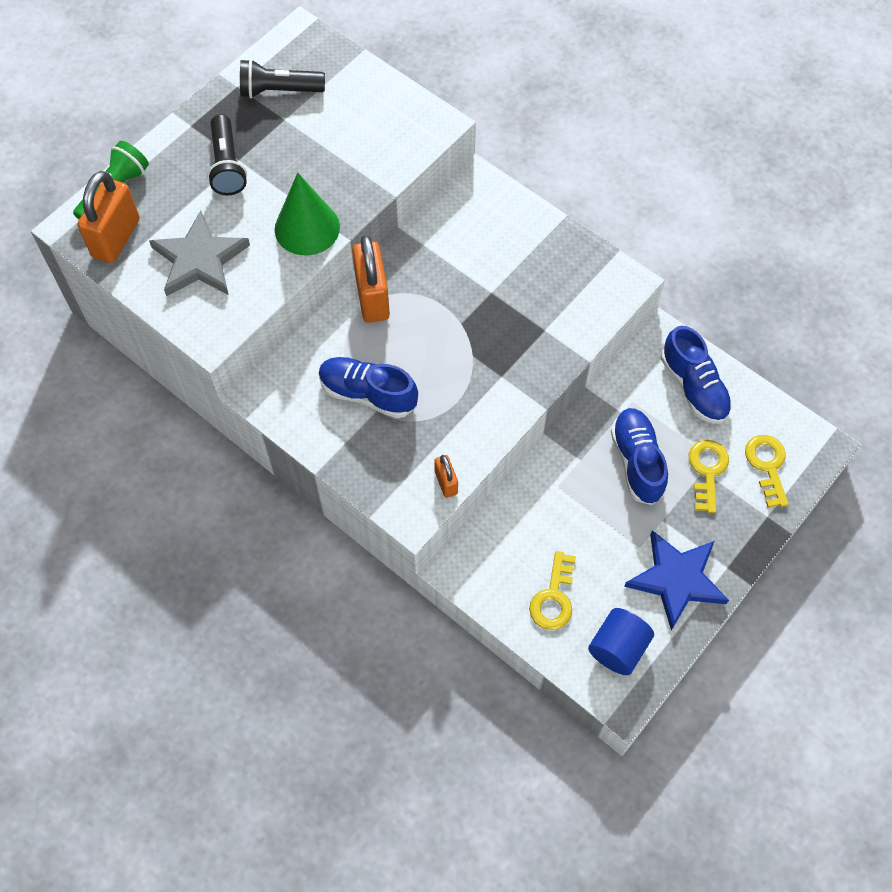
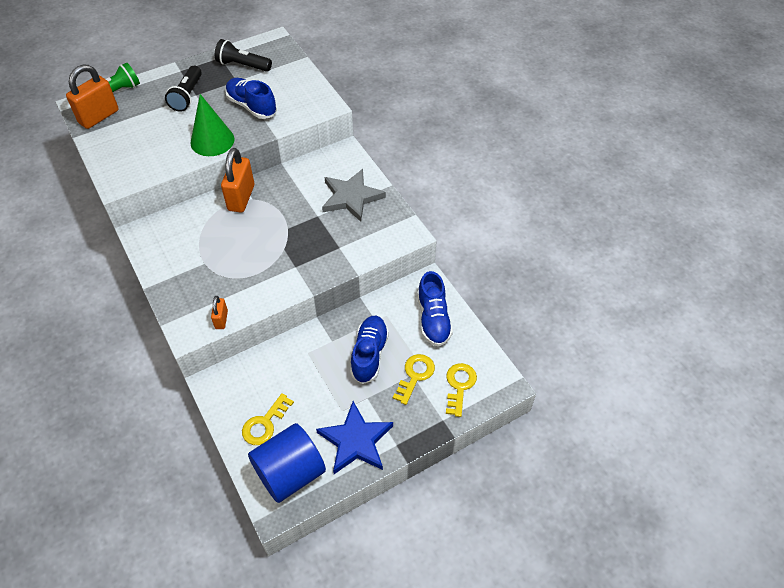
camera: 20 degrees right, 10 degrees down
grey star [149,210,250,296] -> grey star moved to [322,169,386,222]
blue shoe [319,357,418,418] -> blue shoe moved to [225,78,277,119]
blue cylinder [588,608,654,675] -> blue cylinder [248,423,326,503], size x1.52

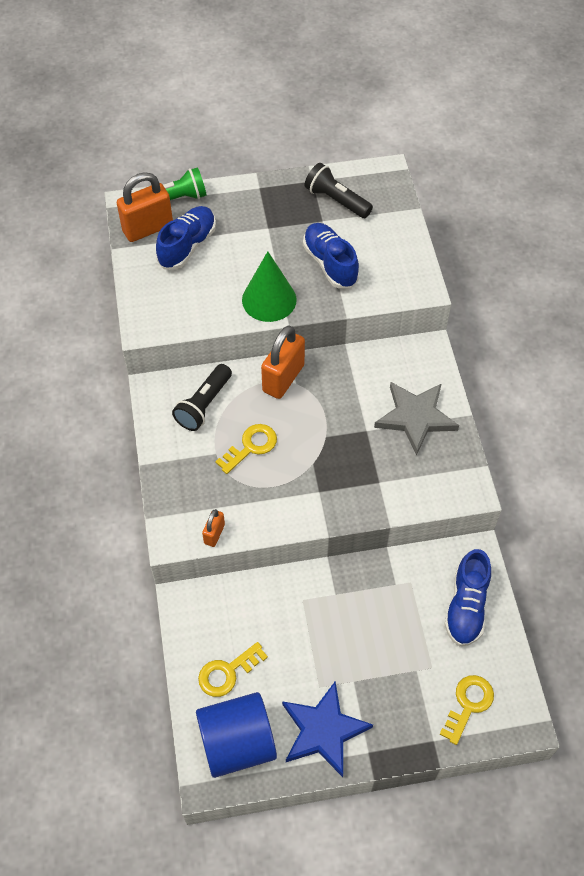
camera: 20 degrees right, 5 degrees up
black flashlight [165,66,202,112] -> black flashlight moved to [172,364,232,431]
blue shoe [350,316,389,384] -> blue shoe moved to [156,206,216,270]
yellow key [393,354,435,405] -> yellow key moved to [215,424,277,474]

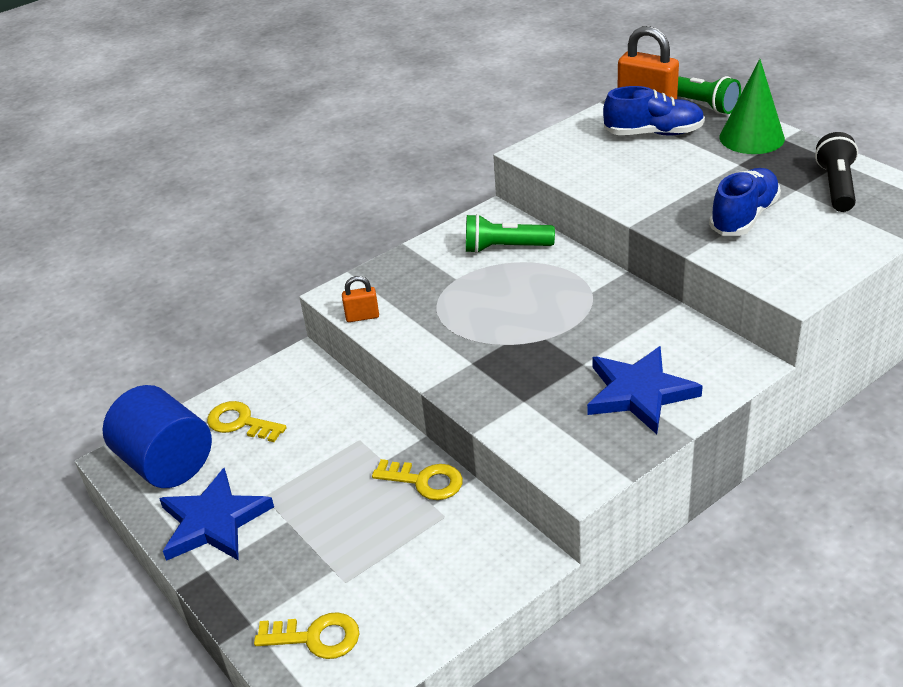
camera: 65 degrees right, 20 degrees down
black flashlight [172,364,232,431] -> green flashlight [466,214,555,254]
yellow key [215,424,277,474] -> yellow key moved to [372,459,463,500]
green cone [242,251,297,322] -> green cone moved to [719,59,785,154]
orange padlock [261,325,305,399] -> none
grey star [374,382,459,456] -> blue star [587,346,703,434]
blue shoe [444,549,491,646] -> none

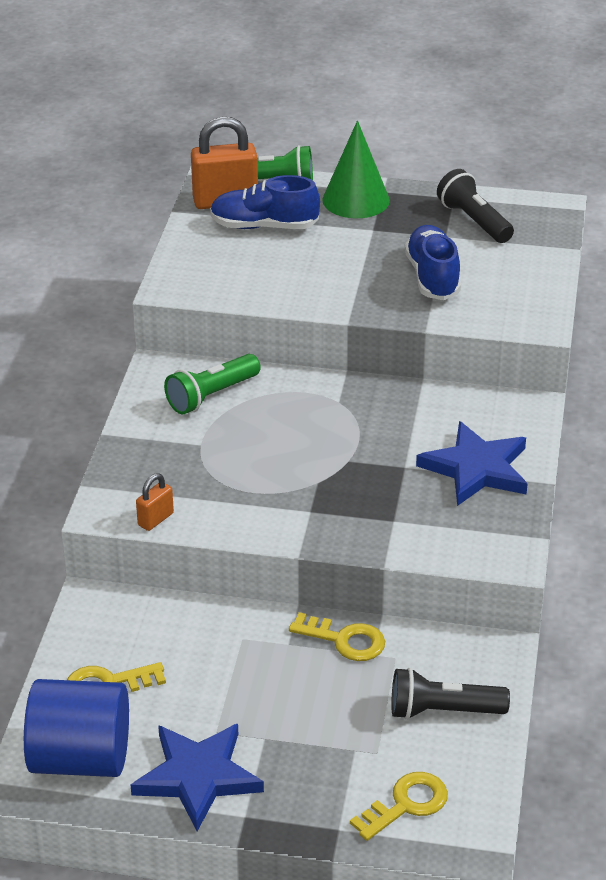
camera: 45 degrees left, 0 degrees up
yellow key [372,459,463,500] -> yellow key turned 45 degrees clockwise [289,612,385,661]
blue shoe [603,86,705,135] -> blue shoe turned 135 degrees counterclockwise [210,175,320,229]
none -> black flashlight [391,668,510,720]

